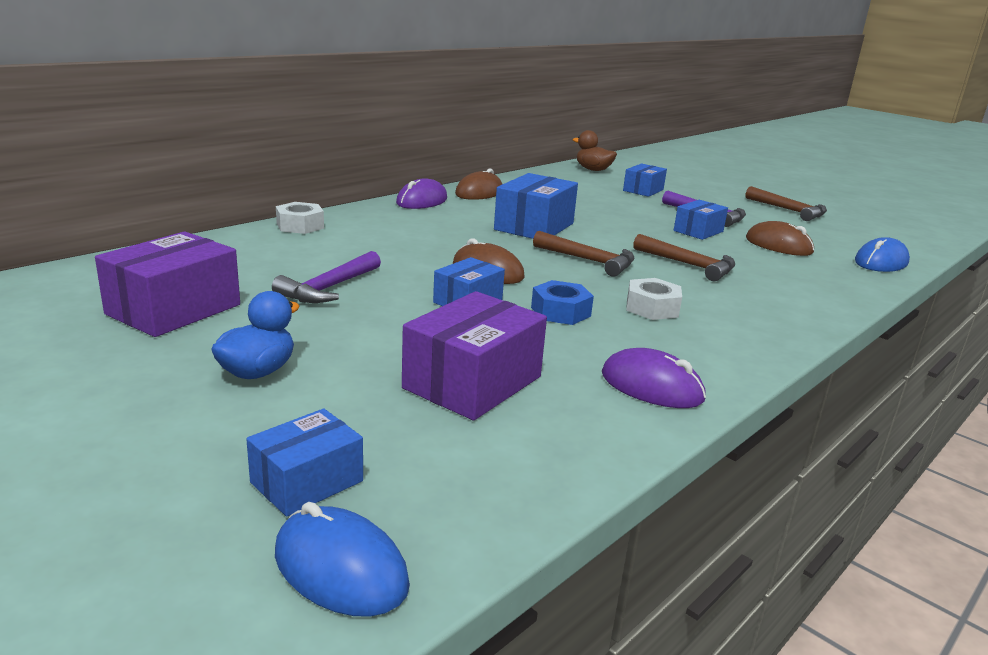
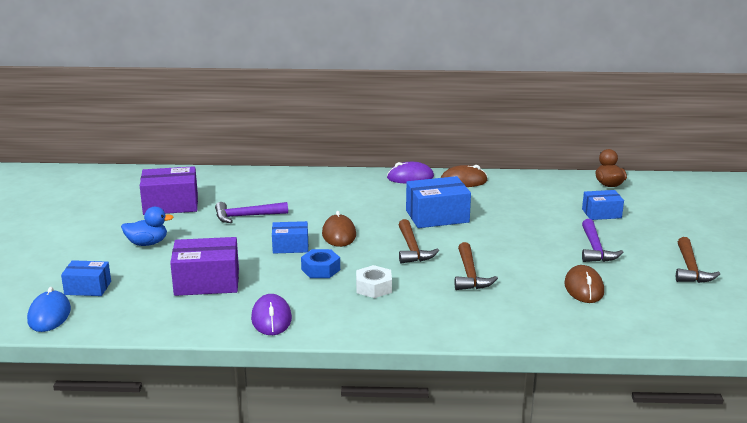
camera: 50 degrees right, 0 degrees up
white nut [276,202,324,234] -> none
blue box [674,200,728,240] -> none
blue mouse [855,237,910,272] -> none

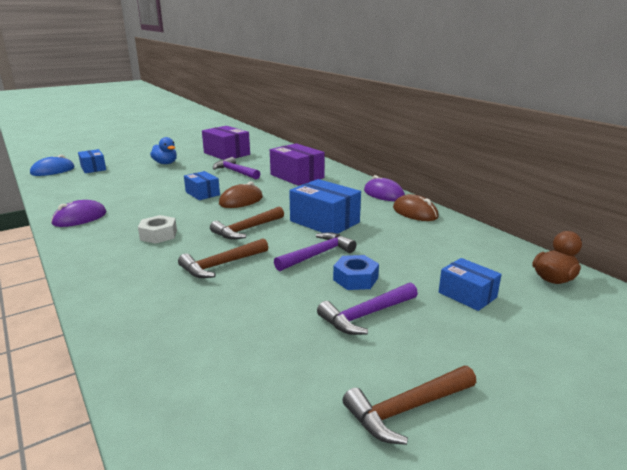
camera: 55 degrees right, 0 degrees up
purple box [170,237,239,296] -> purple box moved to [270,143,325,186]
blue nut [301,249,340,278] -> blue nut moved to [333,255,379,290]
brown mouse [564,265,604,303] -> none
none -> purple hammer [274,232,356,271]

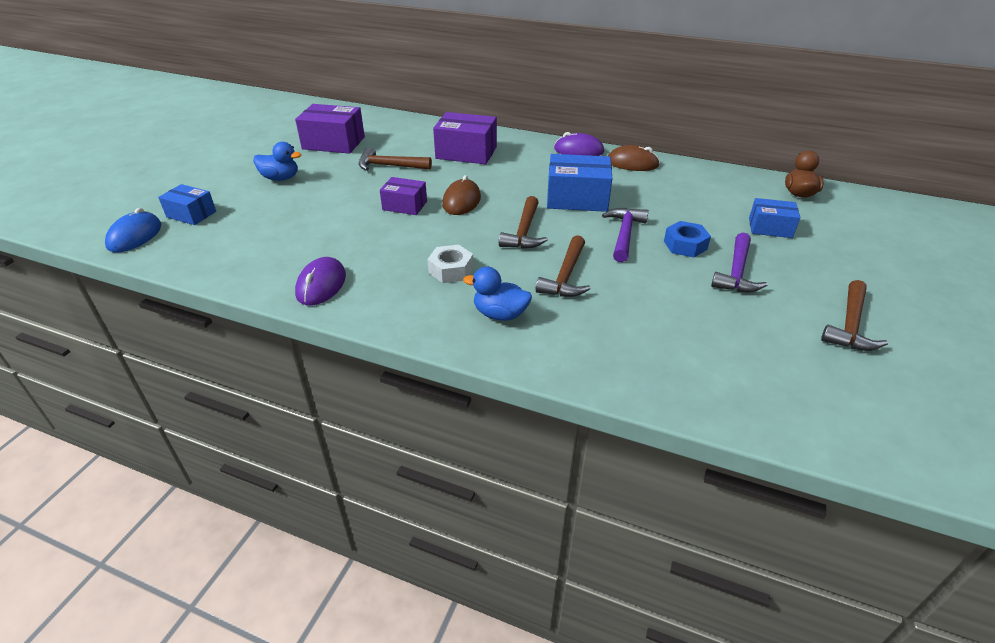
camera: 35 degrees left, 15 degrees up
blue box [184,171,220,200] -> purple box [380,177,427,215]
purple hammer [213,157,260,179] -> brown hammer [359,147,432,171]
none -> blue duck [463,266,532,321]

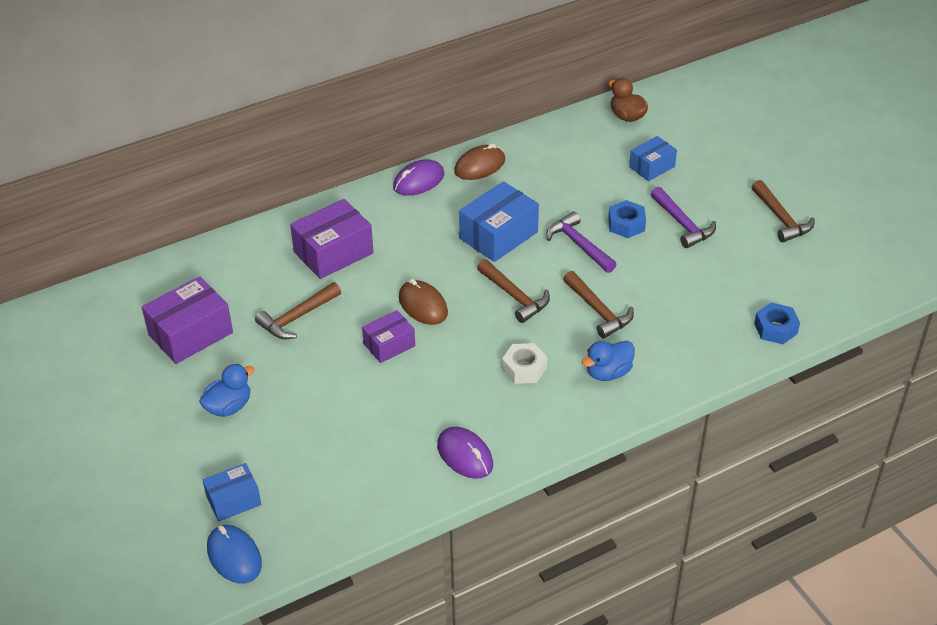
camera: 50 degrees left, 5 degrees up
none -> blue nut [754,302,800,344]

